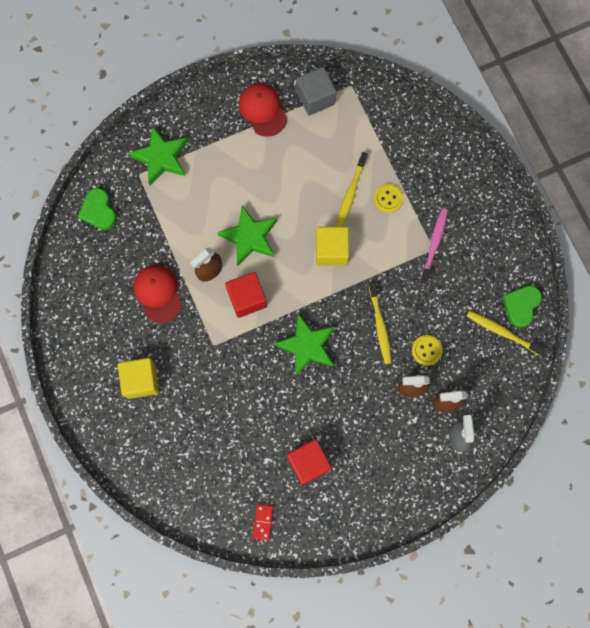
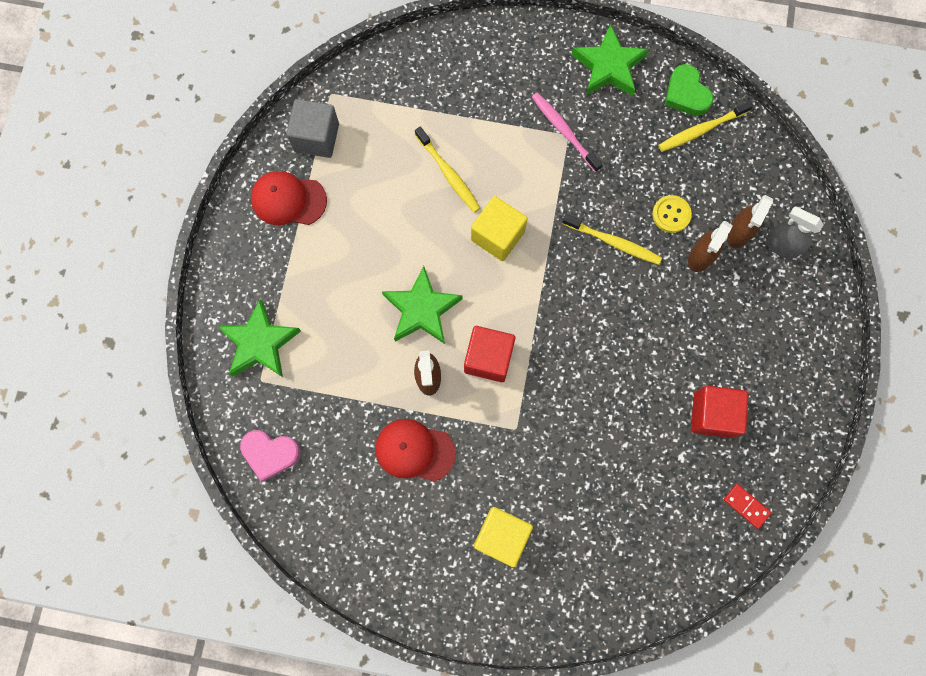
camera: 55 degrees left, 0 degrees up
green heart [78,188,117,230] -> pink heart [240,430,301,482]
green star [274,313,335,376] -> green star moved to [572,24,649,96]
yellow button [374,184,403,213] -> none

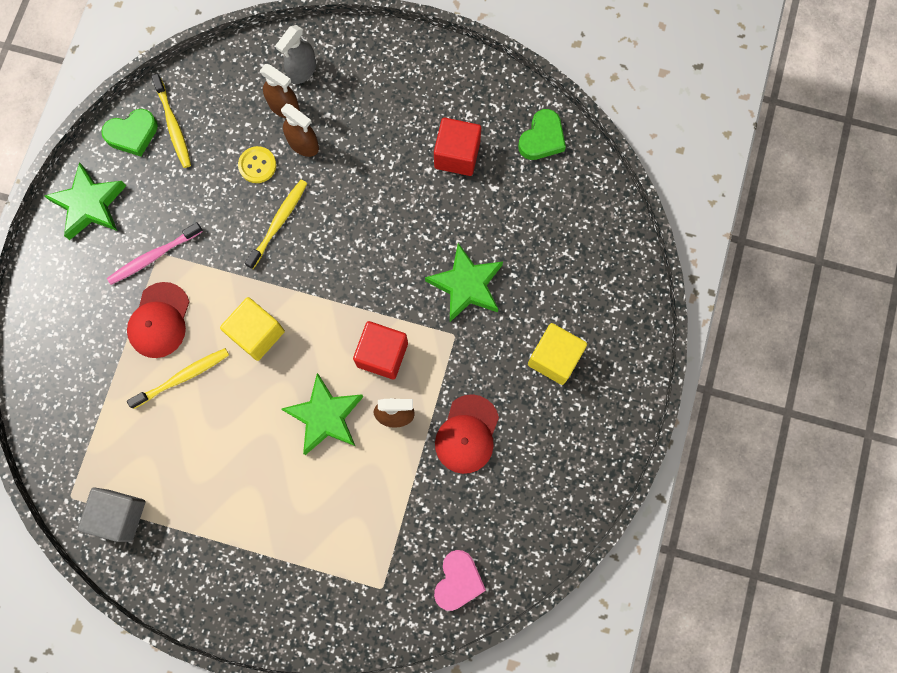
camera: 85 degrees left, 0 degrees up
green star [218,299,301,377] -> green star moved to [425,243,503,322]
red cap [251,171,327,225] -> red cap moved to [127,282,190,358]
red domino [723,484,771,529] -> green heart [518,109,566,160]

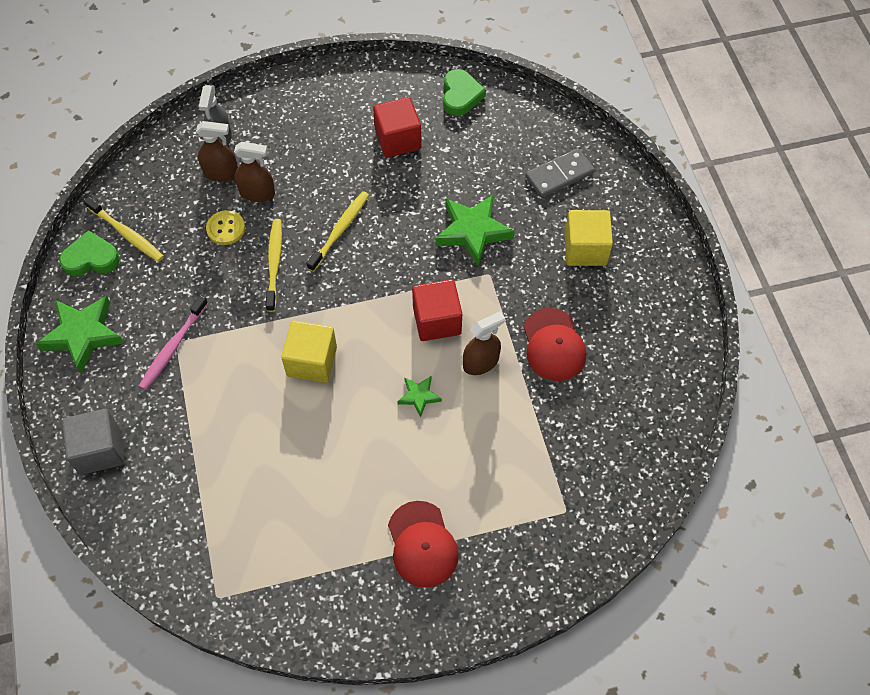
camera: 30 degrees left, 15 degrees down
grey cube [78,488,145,542] -> grey cube moved to [62,409,124,475]
green heart [101,109,158,157] -> green heart turned 135 degrees counterclockwise [59,230,120,276]
red cap [127,282,190,358] -> red cap moved to [388,501,459,588]
yellow toothbrush [127,348,229,409] -> yellow toothbrush moved to [307,191,369,272]
green star [282,373,364,455] -> green star [397,376,442,417], size x0.52
pink heart [434,550,486,611] -> none
none -> grey domino [526,148,595,198]

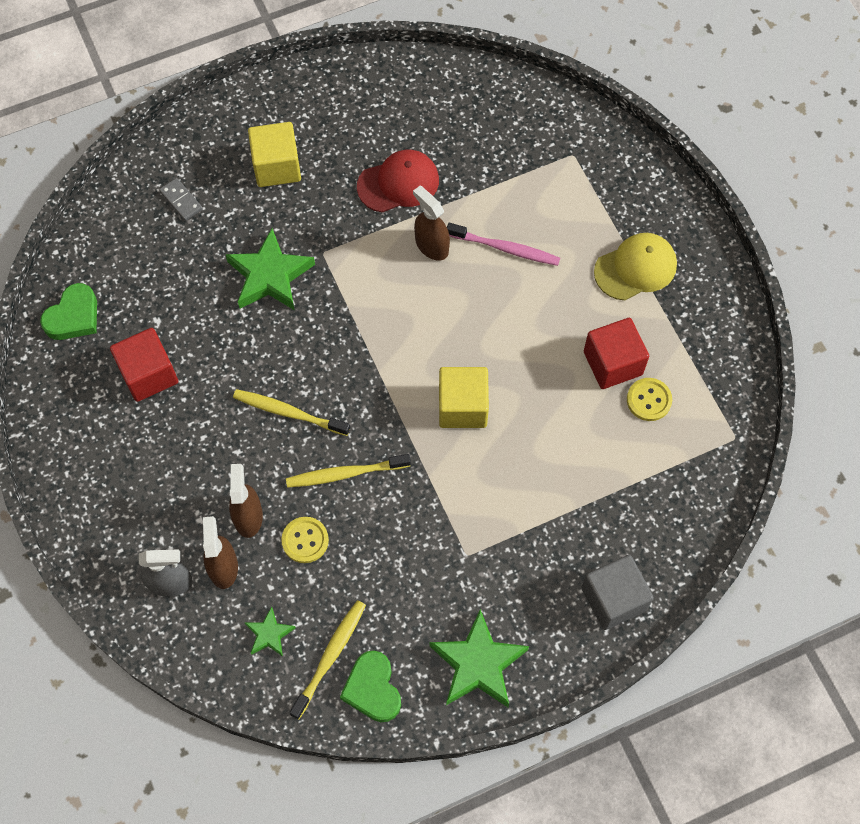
camera: 100 degrees left, 5 degrees up
pink toothbrush [139,295,208,390] -> pink toothbrush moved to [447,223,560,266]
red cap [388,501,459,588] -> yellow cap [594,233,677,300]
green star [397,376,442,417] -> green star moved to [245,607,296,657]
red cube [412,279,462,341] -> red cube moved to [584,318,649,389]
green heart [443,69,486,116] -> green heart turned 135 degrees clockwise [40,283,97,340]
grey domino [526,148,595,198] -> grey domino [159,178,203,221], size x0.63
none -> yellow button [627,378,672,421]

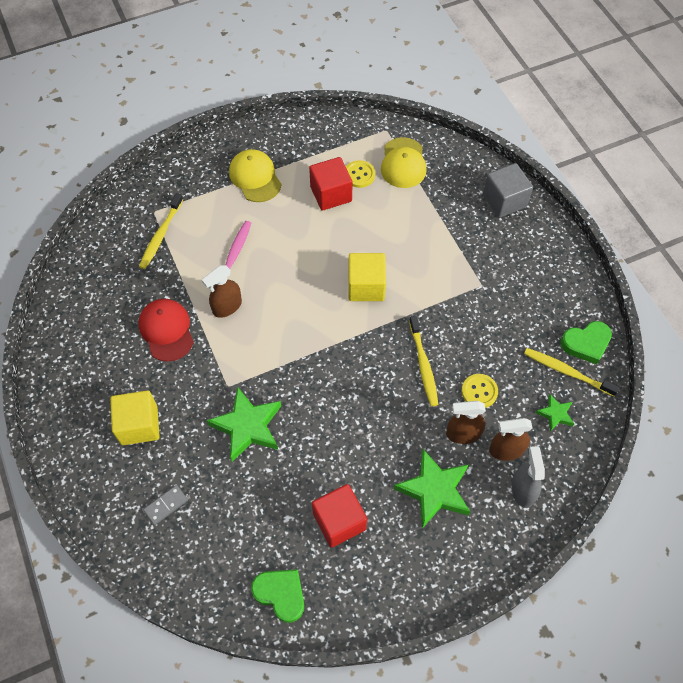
camera: 90 degrees left, 5 degrees down
yellow toothbrush [233,389,350,436] -> yellow toothbrush moved to [139,193,183,269]
green star [430,609,529,707] -> green star moved to [394,449,470,528]
none -> yellow cap [381,137,427,188]

